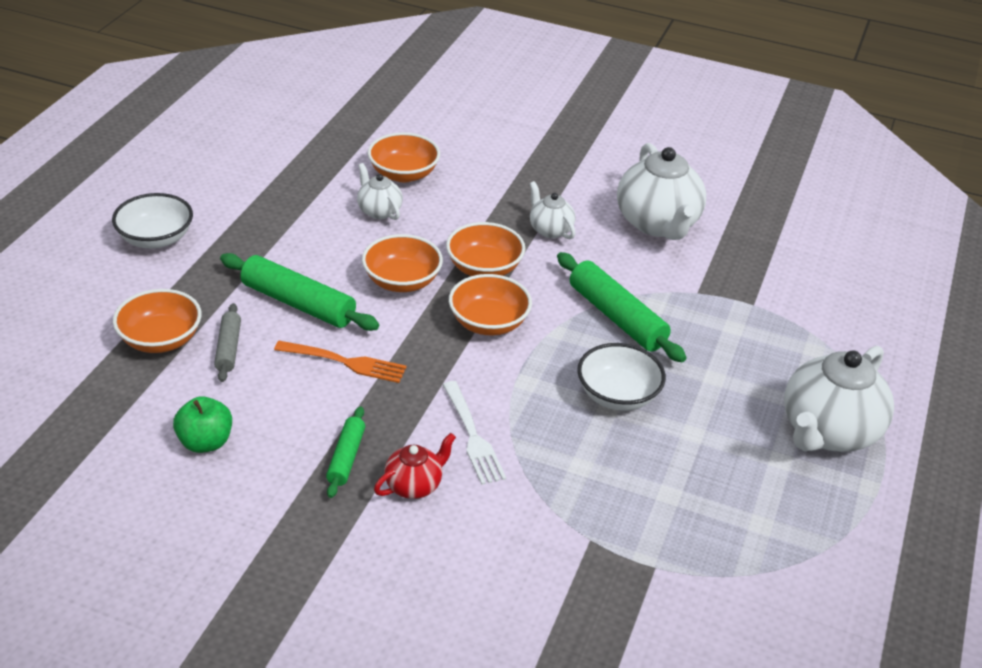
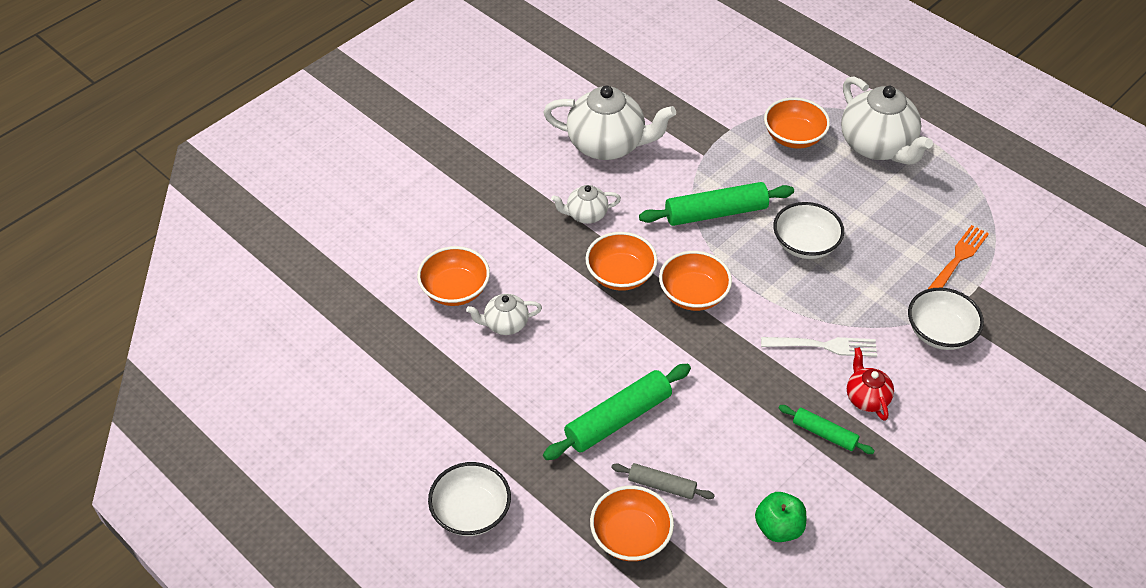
camera: 65 degrees left, 10 degrees up
orange fork [274,341,407,383] -> orange fork moved to [928,225,989,289]
orange bowl [362,234,443,292] -> orange bowl moved to [764,97,830,149]
none -> white bowl [908,288,984,350]

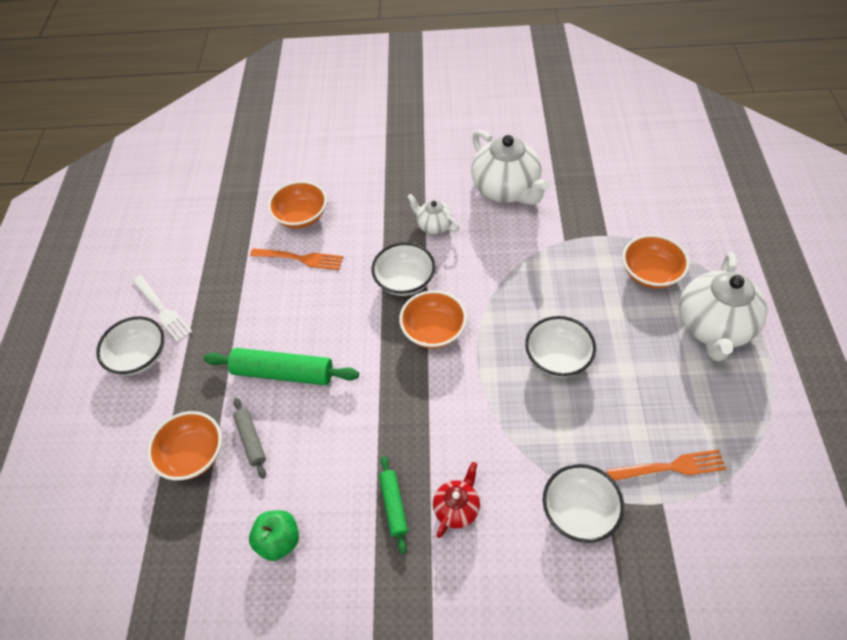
camera: 50 degrees right, 5 degrees up
white teapot [466,294,542,335] -> orange fork [250,248,343,270]
orange bowl [585,232,658,291] -> white bowl [372,242,435,296]
green rolling pin [639,182,794,226] -> none
white fork [761,337,877,357] -> white fork moved to [132,275,192,342]

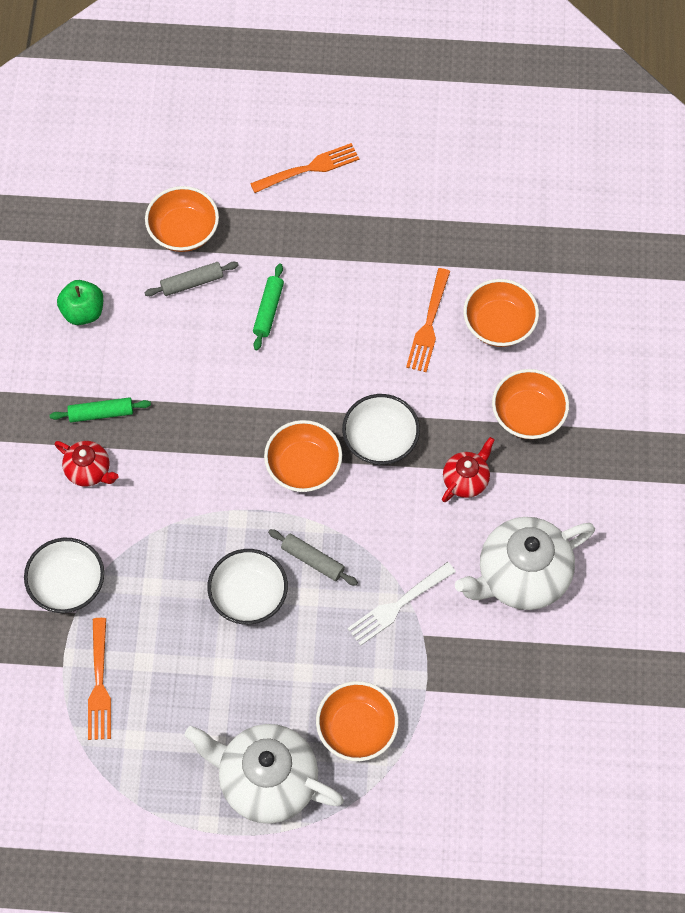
camera: 90 degrees right, 10 degrees up
white bowl [96,316,164,375] -> orange fork [250,143,359,193]
white fork [132,275,192,342] -> white fork moved to [347,562,456,646]
green rolling pin [204,348,359,385] -> green rolling pin [253,264,284,350], size x0.57
white teapot [407,194,460,234] -> red teapot [442,437,495,502]
none -> grey rolling pin [268,529,358,586]
none -> orange bowl [492,369,569,439]

